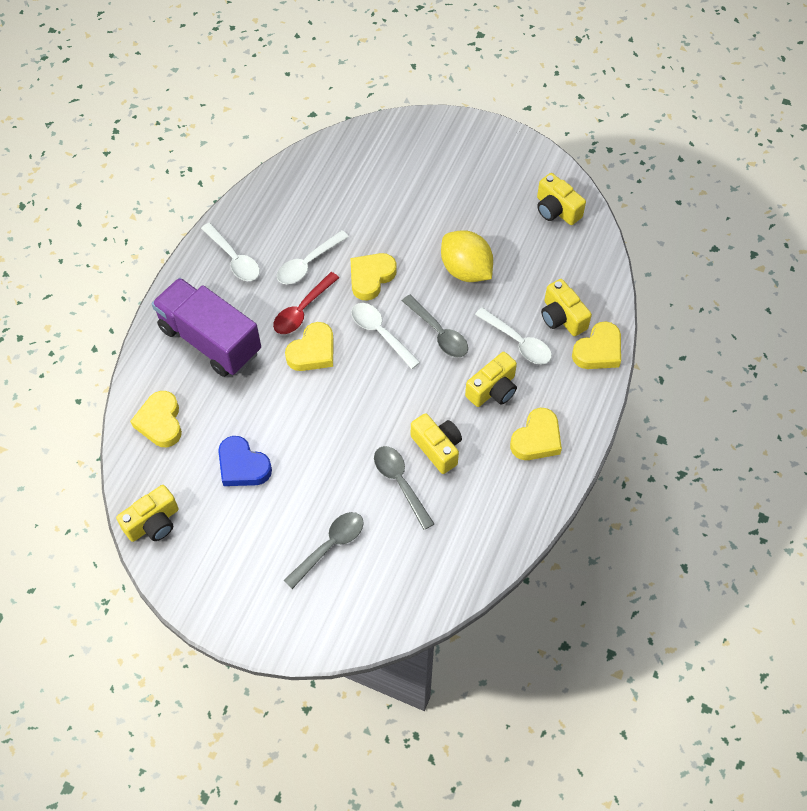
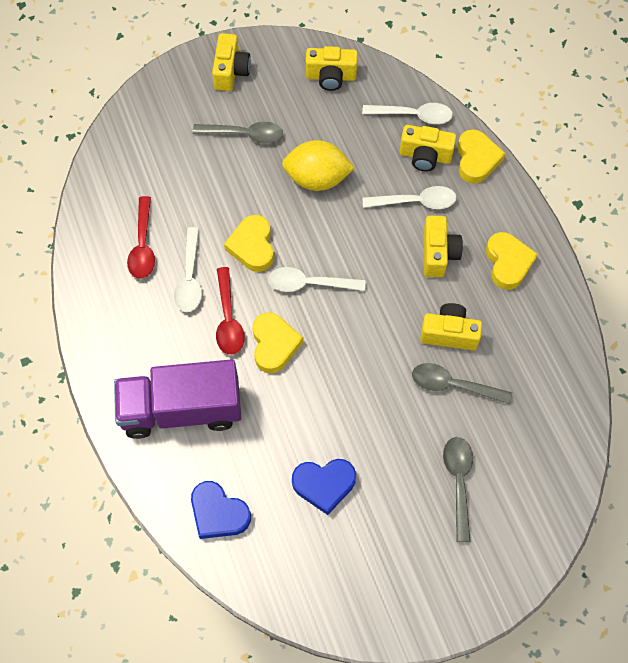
camera: 45 degrees left, 5 degrees up
yellow camera [116,485,179,542] -> yellow camera moved to [212,33,251,91]
yellow heart [130,391,182,447] -> blue heart [191,481,251,539]
white spoon [201,223,260,281] -> white spoon moved to [362,103,453,124]
grey spoon [402,295,468,357] -> grey spoon moved to [193,122,283,144]
none -> red spoon [127,196,155,279]

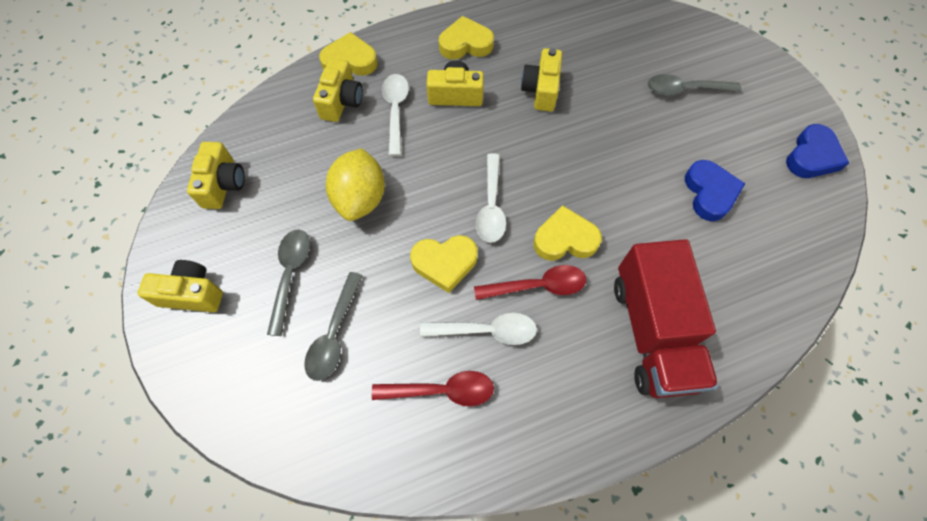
camera: 90 degrees left, 0 degrees up
purple truck [114,359,241,439] -> red truck [614,239,718,398]
blue heart [191,481,251,539] -> blue heart moved to [786,124,849,178]
white spoon [362,103,453,124] -> none
grey spoon [412,363,512,404] -> grey spoon moved to [305,272,363,381]

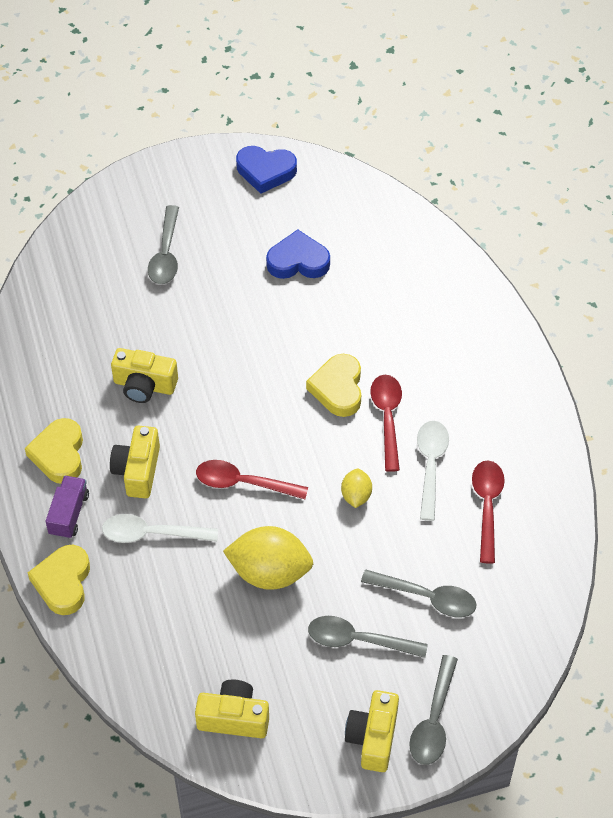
camera: 85 degrees left, 10 degrees down
yellow camera [313,58,363,122] -> none
yellow heart [410,235,478,293] -> yellow lemon [341,469,372,508]
white spoon [476,153,506,243] -> none
red truck [614,239,718,398] -> none
blue heart [786,124,849,178] -> blue heart turned 150 degrees clockwise [236,146,297,194]
none -> purple truck [45,476,89,539]
none -> red spoon [196,460,308,499]
none -> grey spoon [409,655,458,765]

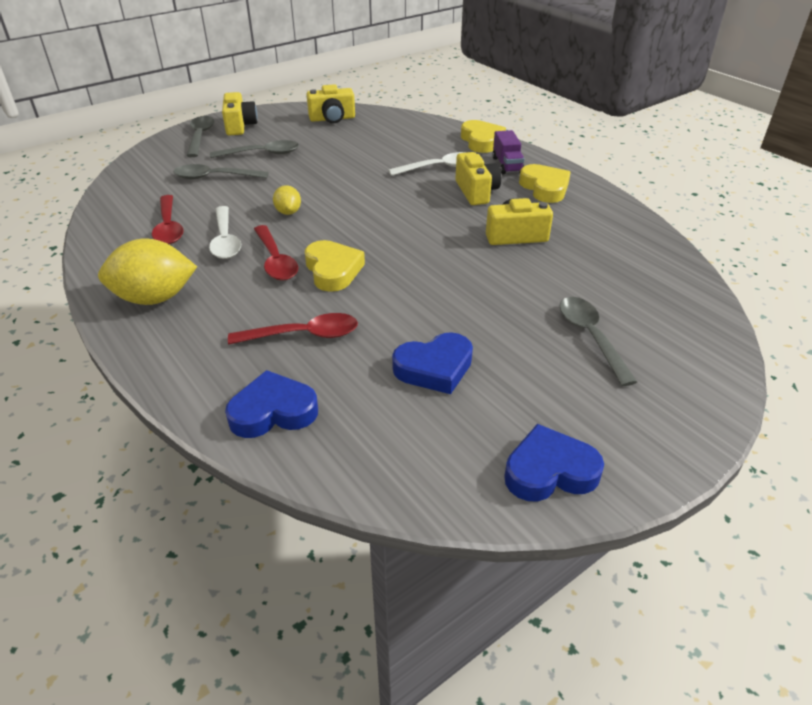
camera: 160 degrees right, 15 degrees down
red spoon [196,460,308,499] -> red spoon moved to [228,313,358,344]
yellow lemon [223,526,313,590] -> yellow lemon moved to [98,239,197,305]
none -> blue heart [225,370,318,438]

